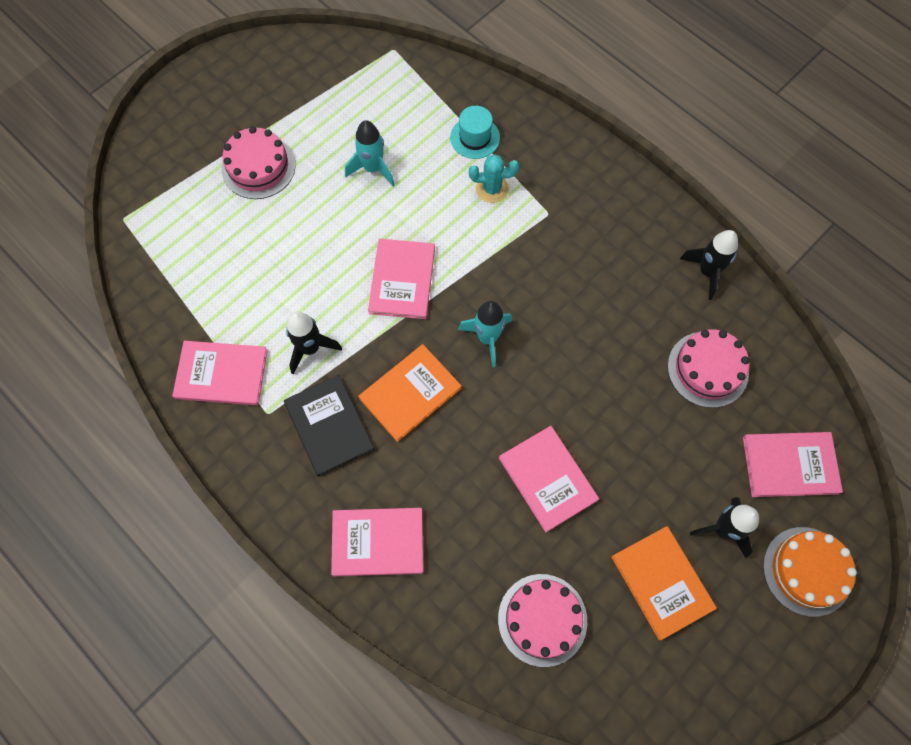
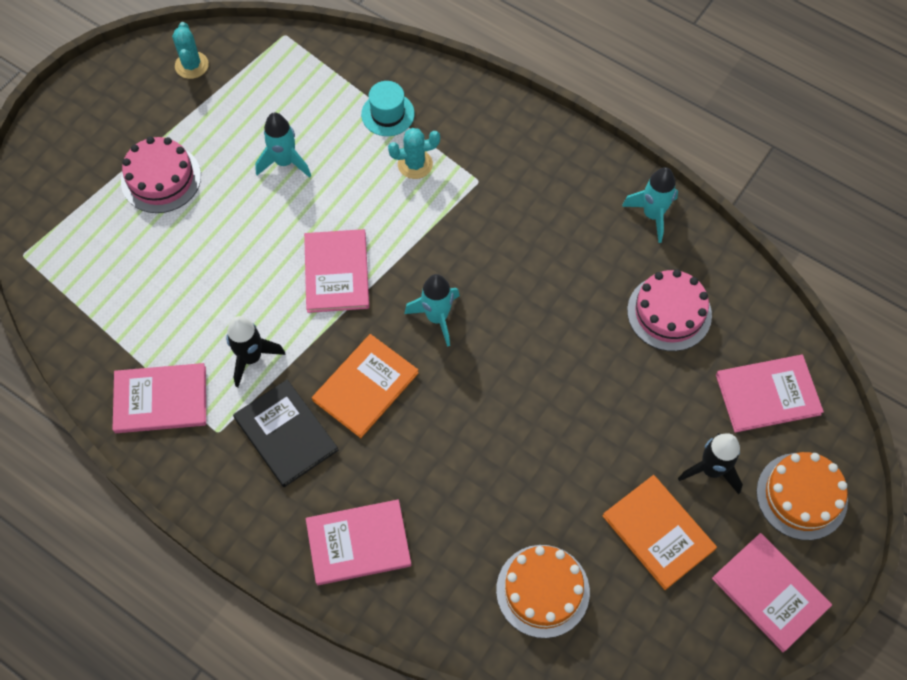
camera: 10 degrees left, 5 degrees down
pink cake [498,574,587,667] -> orange cake [496,545,590,638]
pink book [499,426,599,532] -> pink book moved to [712,533,832,652]
black rocket [680,230,738,300] -> turquoise rocket [622,167,678,243]
none -> turquoise cactus [172,22,209,79]

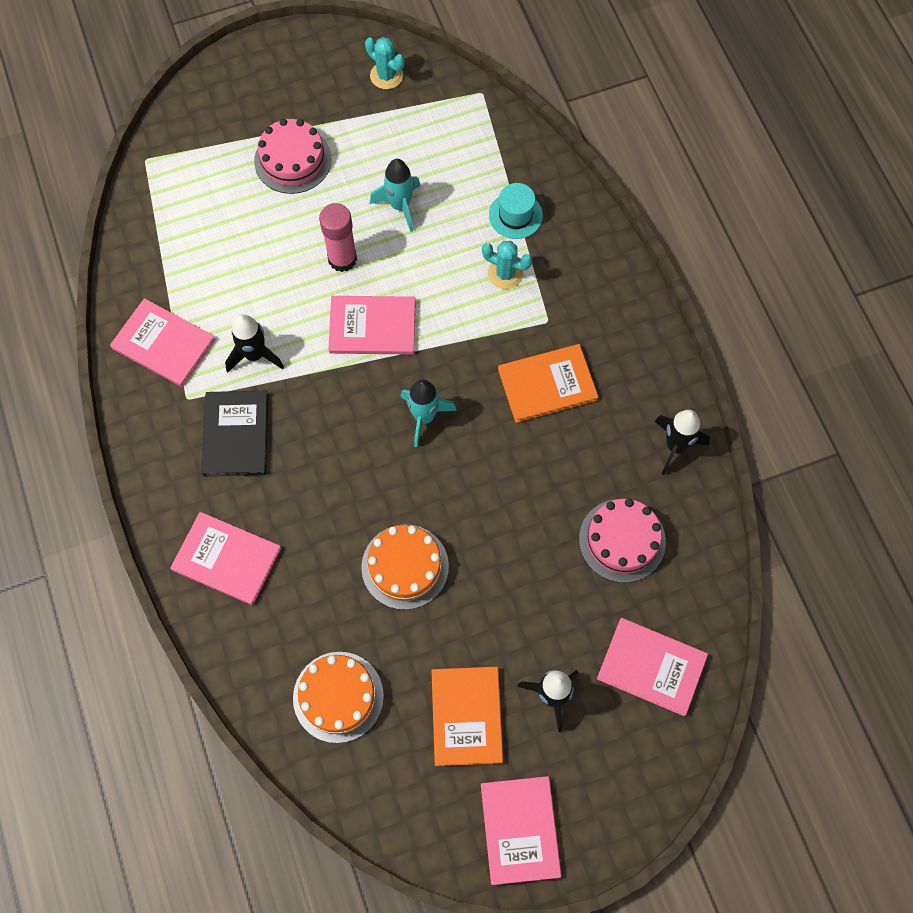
camera: 35 degrees right, 5 degrees up
turquoise cactus [172,22,209,79] -> turquoise cactus turned 75 degrees counterclockwise [365,37,405,89]
pink book [304,229,369,313] -> pink book turned 60 degrees clockwise [328,296,416,355]
orange book [312,334,419,438] -> orange book moved to [498,344,599,423]
turquoise rocket [622,167,678,243] -> black rocket [655,410,710,475]
orange cake [756,452,848,540] -> orange cake moved to [361,525,449,610]
none -> pink glue stick [319,203,357,272]

